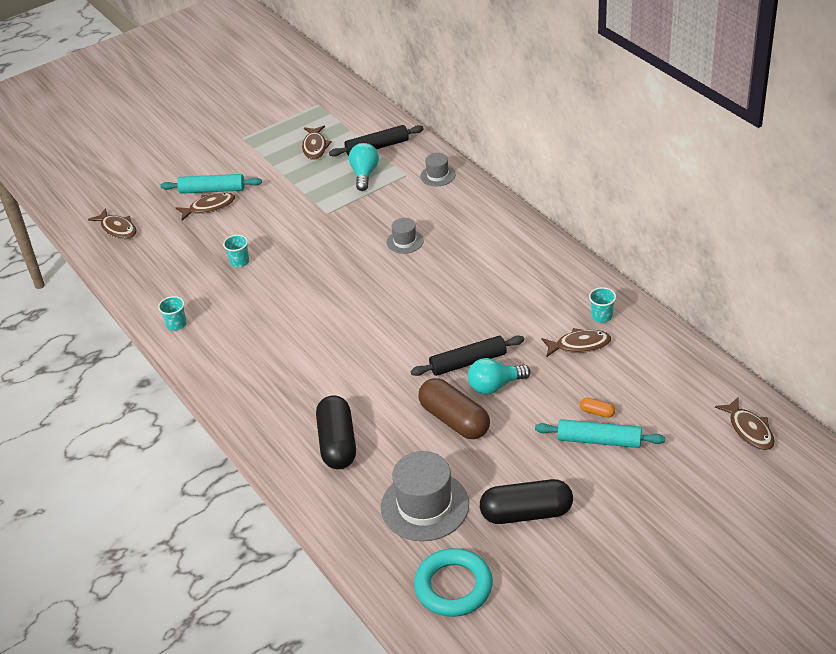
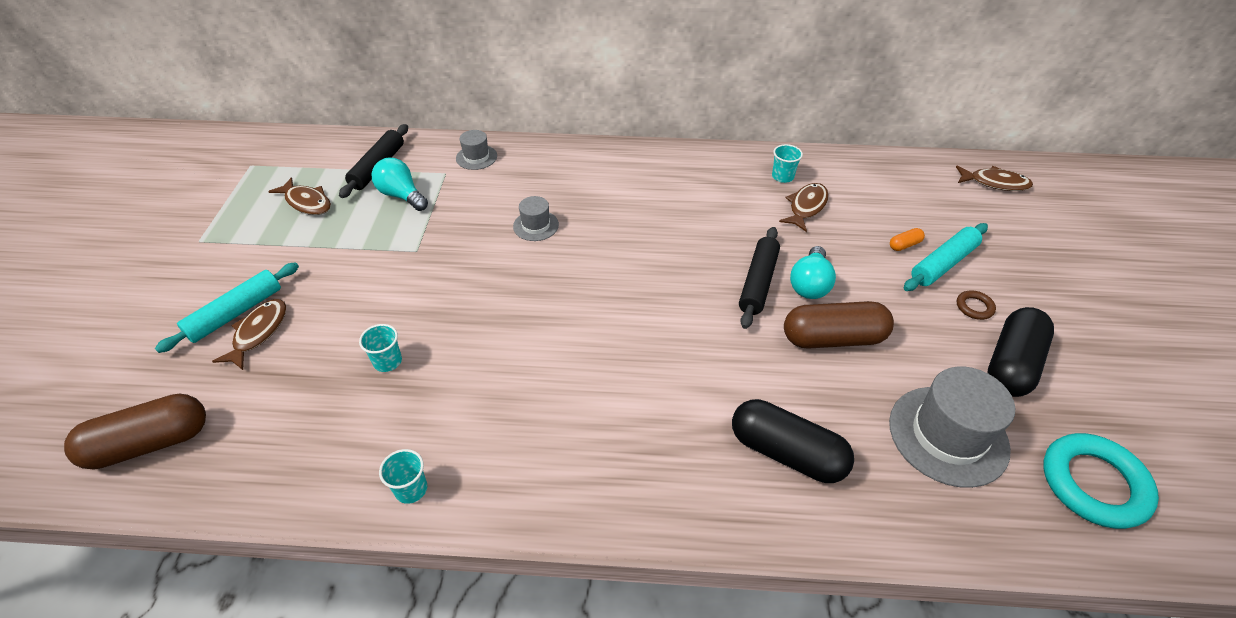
camera: 55 degrees left, 5 degrees up
brown fish [88,208,137,239] -> brown capsule [64,394,206,470]
none -> brown ring [957,290,996,320]

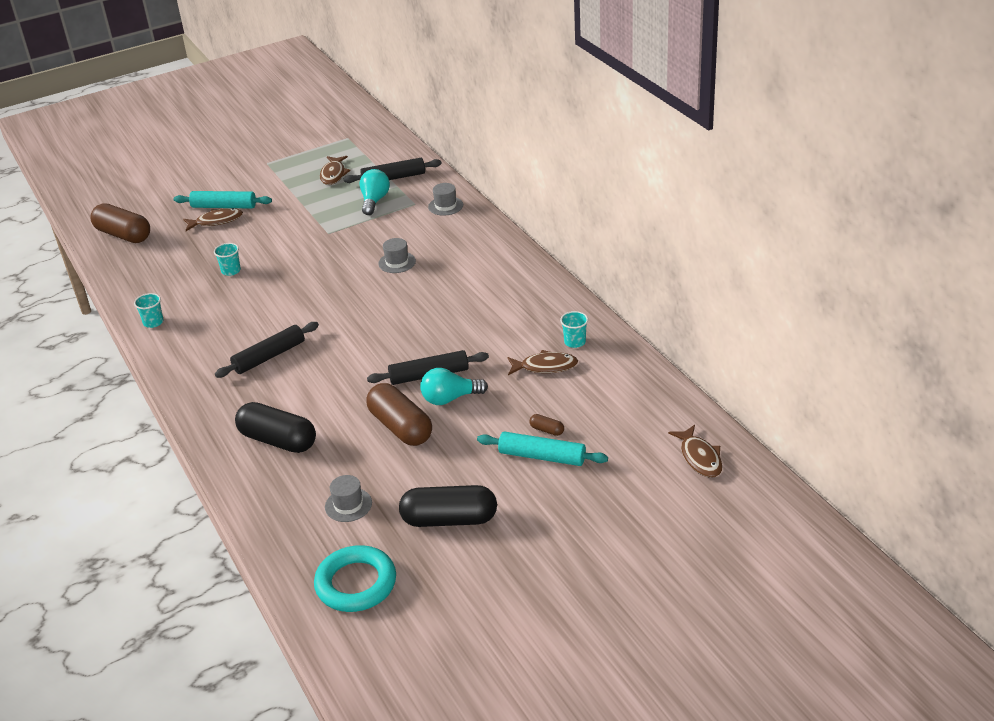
camera: 60 degrees right, 10 degrees down
black capsule [732,399,854,483] -> black capsule turned 60 degrees counterclockwise [235,402,316,453]
grey hat [889,366,1015,488] -> grey hat [325,475,372,522], size x0.52
orange capsule [890,228,925,251] -> brown capsule [529,414,564,436]
brown ring [957,290,996,320] -> none
none -> black rolling pin [215,322,319,378]

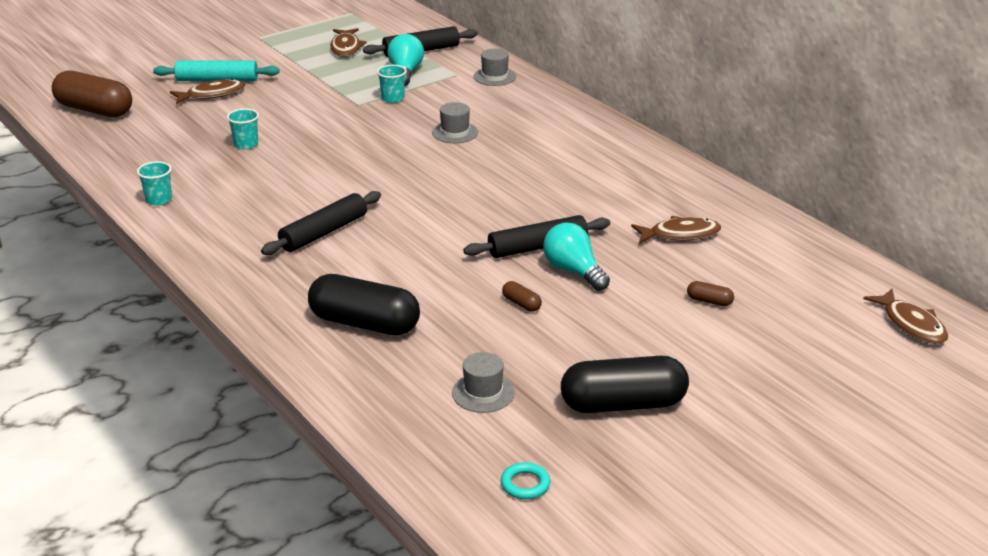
camera: 10 degrees left, 5 degrees down
turquoise ring [314,545,396,612] -> turquoise ring [501,462,550,499], size x0.45
brown capsule [366,383,432,446] -> brown capsule [502,281,542,312], size x0.41
turquoise light bulb [420,368,488,405] -> turquoise light bulb turned 75 degrees clockwise [543,223,610,291]
turquoise rolling pin [477,432,608,466] -> none
turquoise cup [560,311,588,348] -> turquoise cup moved to [377,65,406,103]

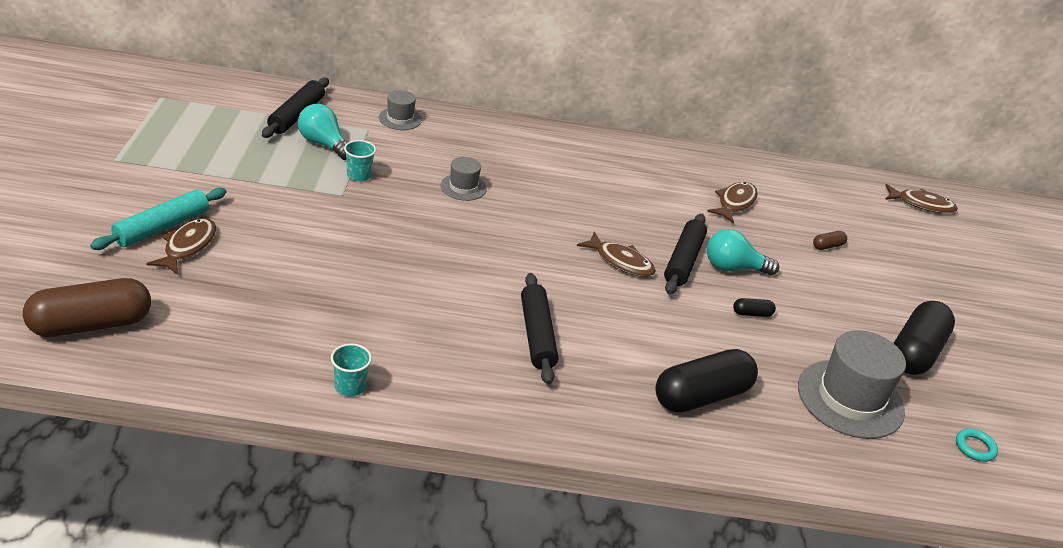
camera: 55 degrees left, 5 degrees up
turquoise cup [227,109,259,149] -> none
brown fish [330,28,367,57] -> brown fish moved to [577,231,656,277]
grey hat [452,352,515,413] -> grey hat [798,330,906,439], size x1.94
brown capsule [502,281,542,312] -> black capsule [733,298,776,317]

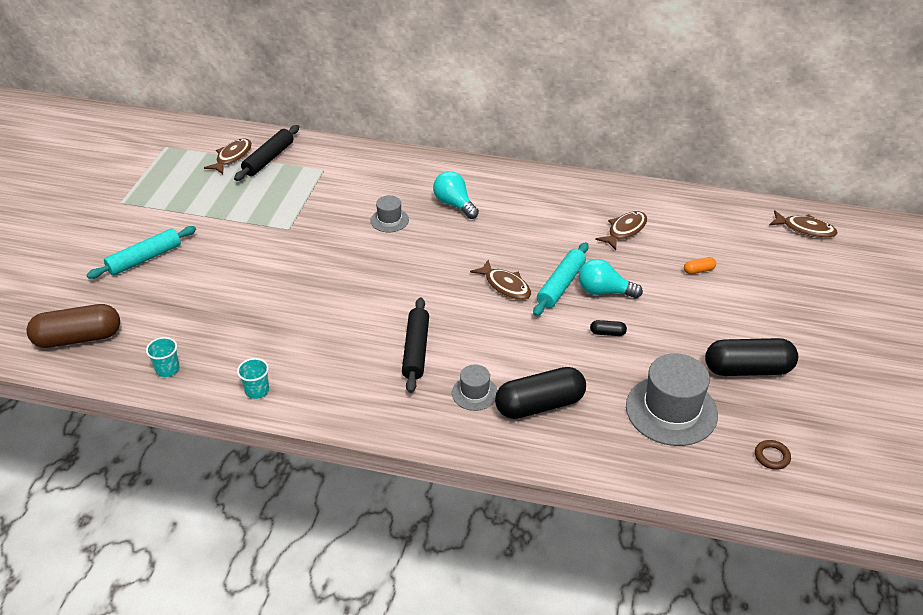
camera: 15 degrees right, 5 degrees up
brown fish [146,218,216,275] -> brown fish moved to [204,138,252,174]
turquoise light bulb [298,104,347,160] -> turquoise light bulb moved to [433,171,479,219]
turquoise cup [344,140,376,181] -> turquoise cup moved to [146,337,179,377]
grey hat [379,90,422,130] -> grey hat moved to [452,364,498,411]
black rolling pin [664,213,707,294] -> turquoise rolling pin [533,242,589,316]
brown capsule [813,231,847,250] -> orange capsule [684,257,716,274]
black capsule [894,301,955,375] -> black capsule turned 45 degrees clockwise [705,338,798,376]
turquoise ring [956,428,998,462] -> brown ring [755,440,791,470]

